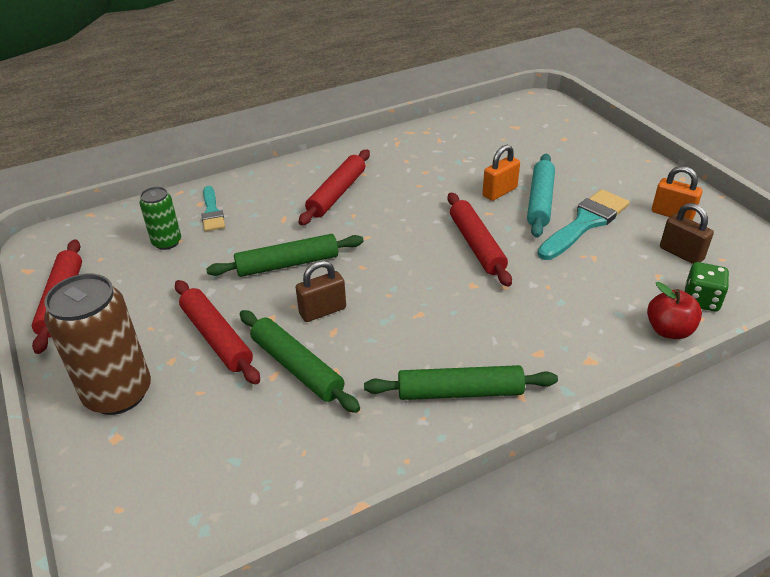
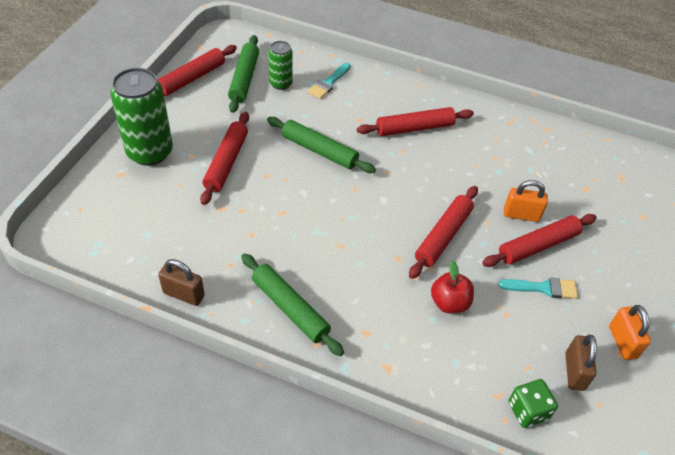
camera: 45 degrees right, 10 degrees up
brown can [44,274,151,415] -> green can [110,68,173,166]
green rolling pin [240,310,360,413] -> green rolling pin moved to [228,35,259,113]
brown padlock [295,260,346,322] -> brown padlock moved to [158,259,205,306]
turquoise rolling pin [527,154,555,238] -> red rolling pin [482,214,596,267]
turquoise brush [537,189,629,260] -> turquoise brush [498,278,578,299], size x0.61
red apple [647,282,702,339] -> red apple moved to [431,261,474,313]

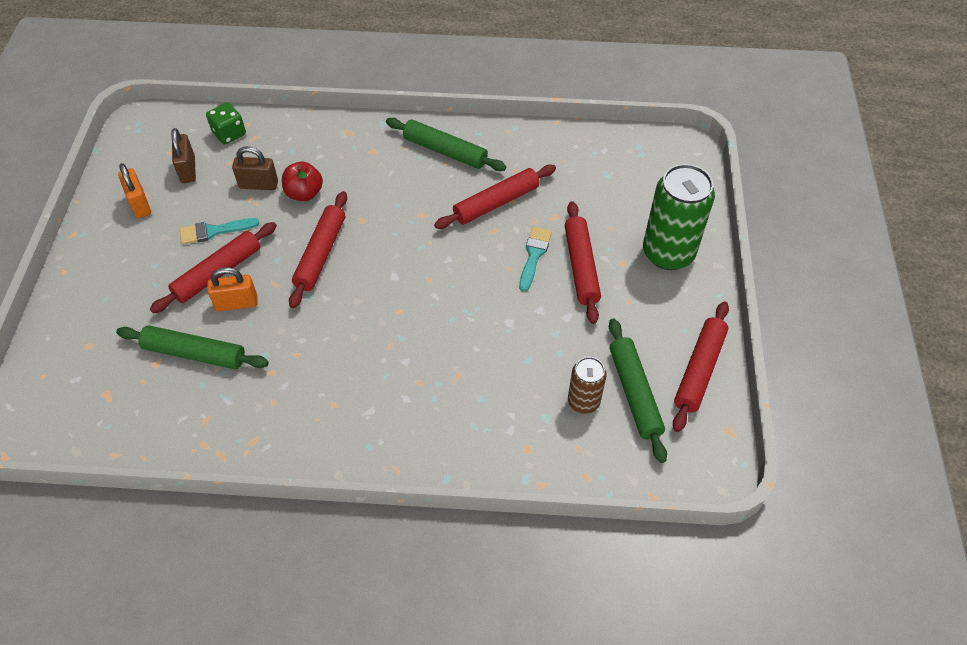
camera: 165 degrees right, 5 degrees up
brown padlock [158,259,205,306] -> brown padlock moved to [232,146,278,190]
green rolling pin [267,117,376,173] -> green rolling pin moved to [116,325,269,369]
green can [268,41,293,90] -> brown can [568,357,607,414]
turquoise brush [308,63,351,99] -> turquoise brush moved to [519,227,552,292]
red rolling pin [357,107,474,136] -> red rolling pin moved to [434,165,556,229]

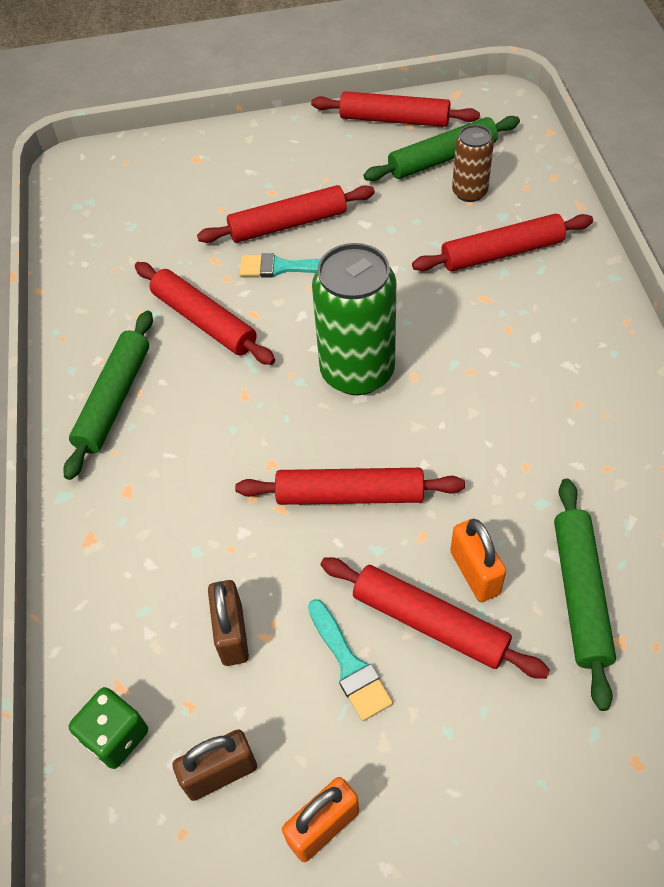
camera: 100 degrees left, 0 degrees up
red apple [282,161,323,201] -> none
green can [643,164,715,270] -> green can moved to [312,243,396,395]
none -> red rolling pin [412,214,593,271]

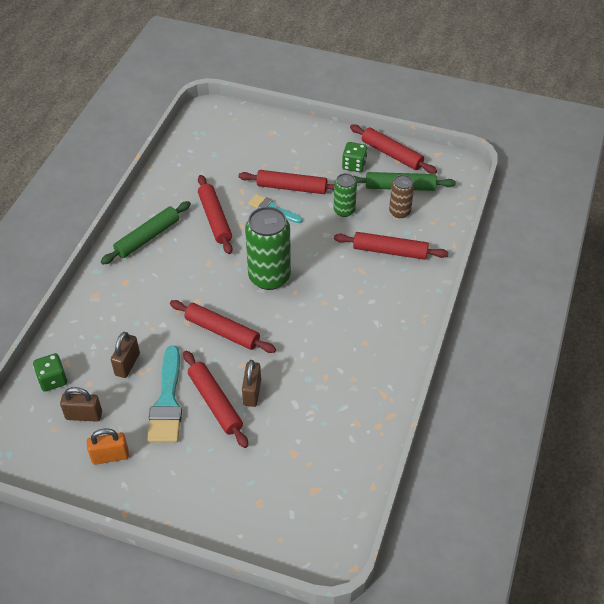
camera: 25 degrees right, 5 degrees down
turquoise brush [308,599,393,721] -> turquoise brush [147,346,182,443], size x1.65
orange padlock [450,519,506,602] -> brown padlock [242,360,261,407]
green rolling pin [554,479,616,711] -> none
none -> green can [334,173,357,217]
none -> green dice [342,142,368,172]

